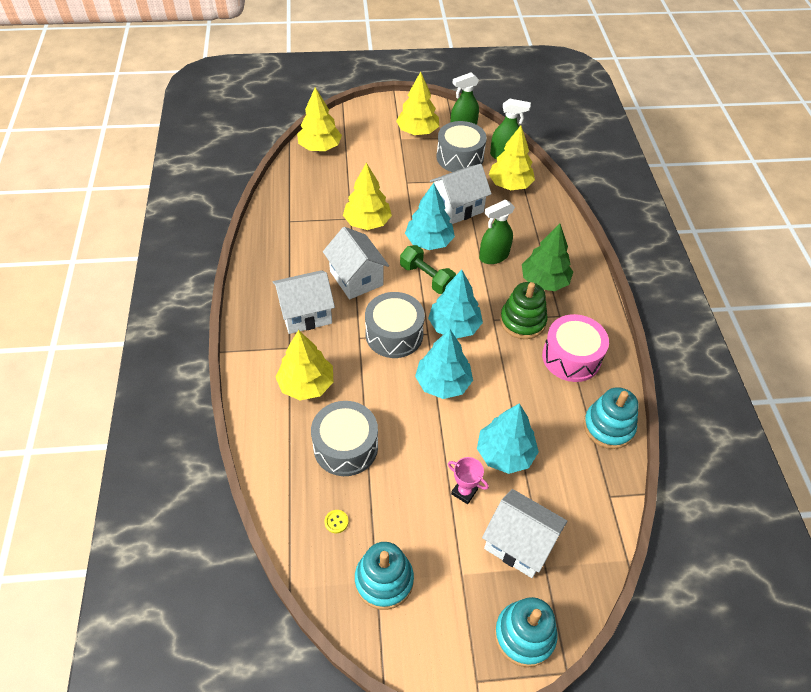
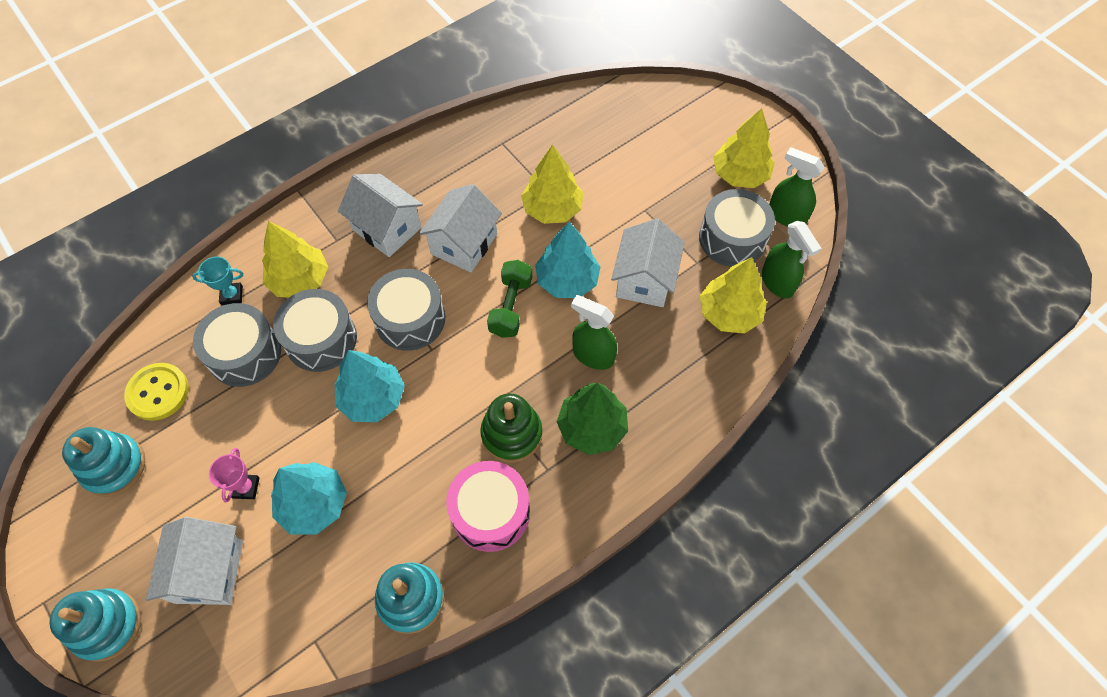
camera: 60 degrees right, 10 degrees up
yellow tree [297,87,342,151] -> none
yellow button [325,510,349,533] -> yellow button [124,363,189,421], size x2.34
turquoise tree [428,270,483,338] -> none
white house [430,164,492,224] -> white house turned 75 degrees clockwise [611,219,685,307]
none -> turquoise trophy [192,257,243,305]
none -> grey drum [273,289,357,372]

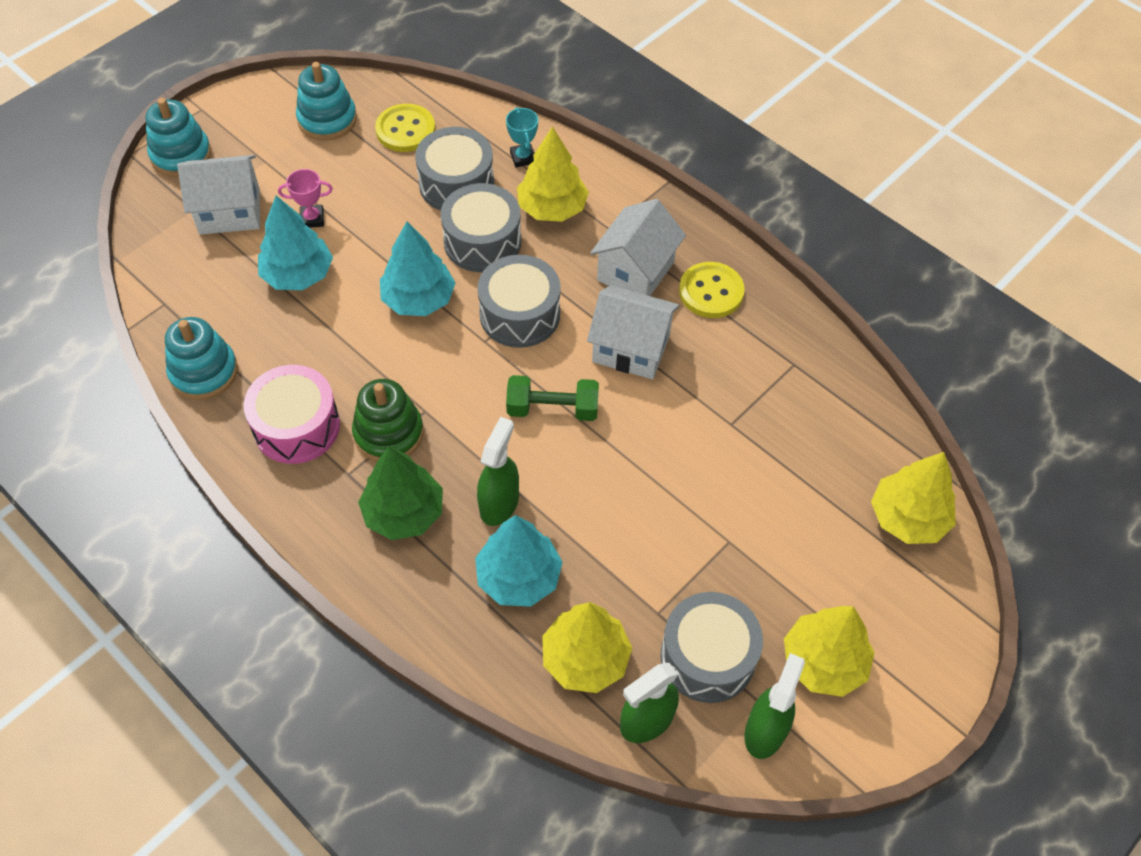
camera: 80 degrees right, 5 degrees down
yellow tree [521,144,583,224] -> yellow tree moved to [871,452,956,544]
turquoise tree [535,222,601,298] -> turquoise tree moved to [475,515,563,607]
white house [611,219,685,307] -> none
none -> yellow button [679,262,745,318]

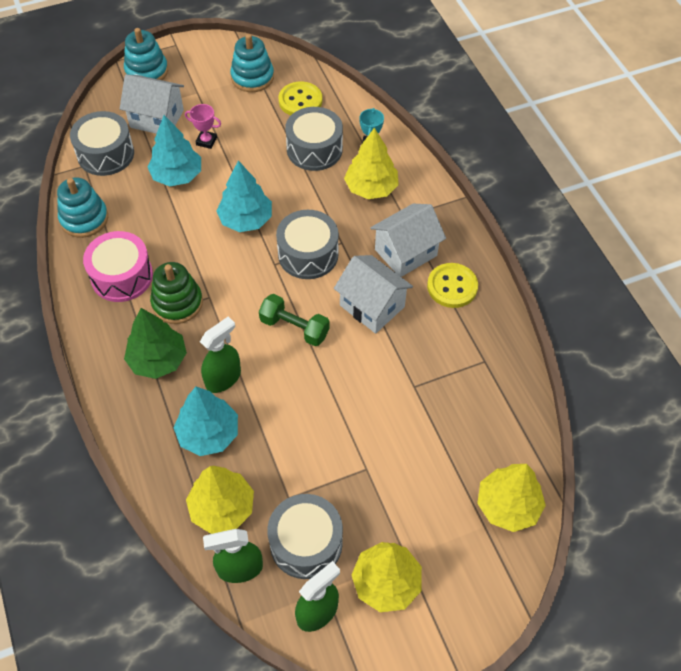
camera: 25 degrees right, 0 degrees up
grey drum [440,183,521,272] -> grey drum moved to [70,111,134,176]

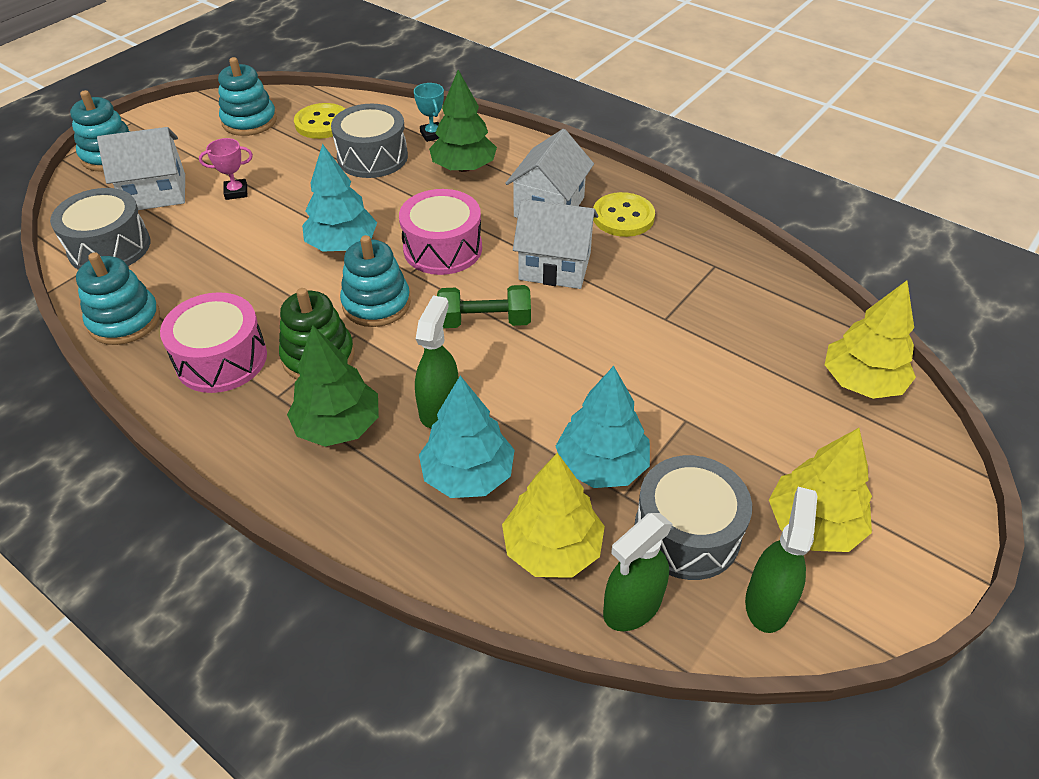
camera: 30 degrees left, 10 degrees down
turquoise tree [147,115,201,187] -> turquoise tree moved to [556,366,650,488]
grey drum [276,210,339,279] -> pink drum [399,189,482,275]
yellow tree [344,128,399,199] -> green tree [429,70,497,172]
none -> turquoise stacking toy [340,235,411,327]

